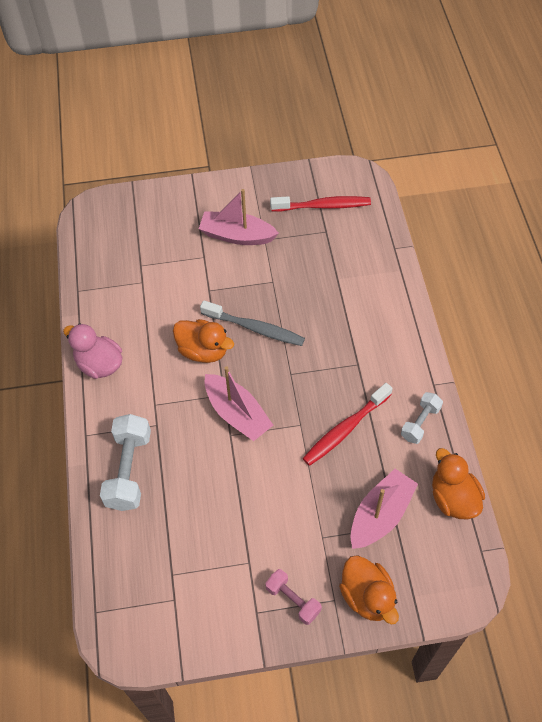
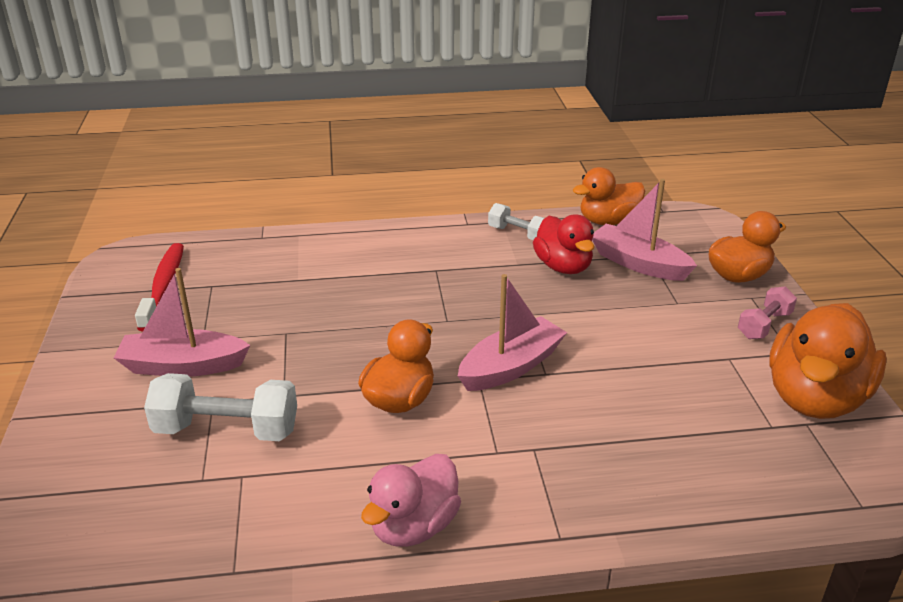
camera: 90 degrees left, 25 degrees down
white dumbbell [100,414,151,511] -> white dumbbell moved to [144,373,297,441]
pink boat [199,189,279,245] -> pink boat turned 75 degrees clockwise [114,268,251,377]
grey toothbrush [200,300,305,346] -> none
red toothbrush [303,383,393,466] -> none
none -> red duck [533,214,594,274]
none -> orange duck [769,303,887,419]

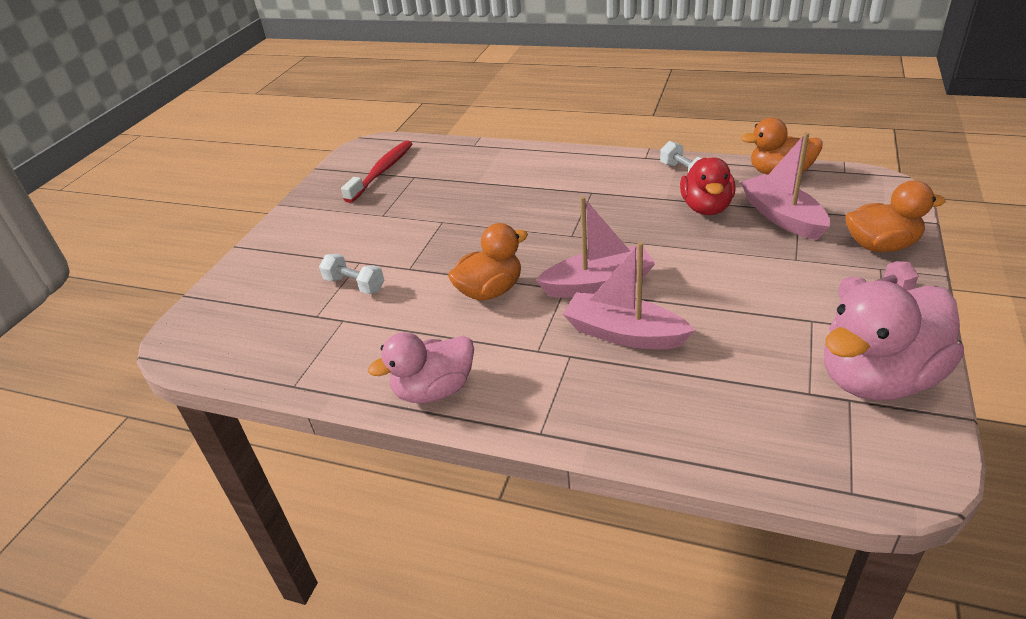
camera: 30 degrees right, 5 degrees up
pink boat [114,268,251,377] -> pink boat moved to [563,242,695,349]
white dumbbell [144,373,297,441] -> white dumbbell [319,254,384,294], size x0.59
orange duck [769,303,887,419] -> pink duck [824,280,964,401]

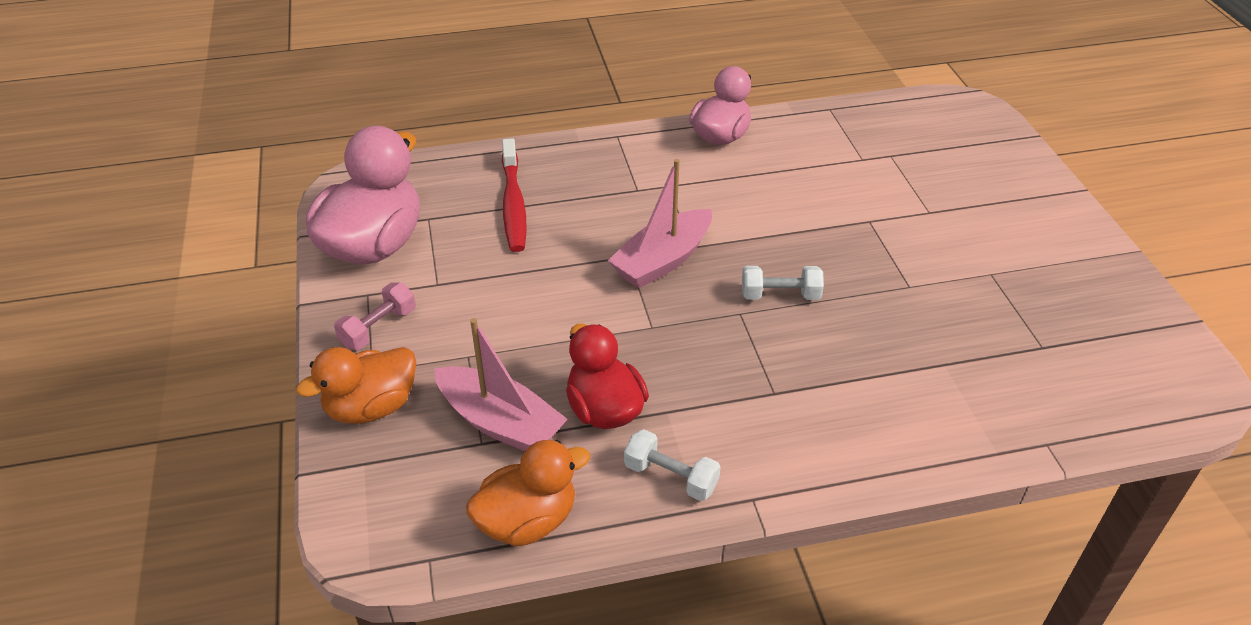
camera: 145 degrees right, 5 degrees up
white dumbbell [319,254,384,294] -> white dumbbell moved to [742,266,824,300]
red toothbrush [341,140,412,203] -> red toothbrush moved to [502,138,527,252]
orange duck [448,223,528,301] -> none
pink boat [563,242,695,349] -> none

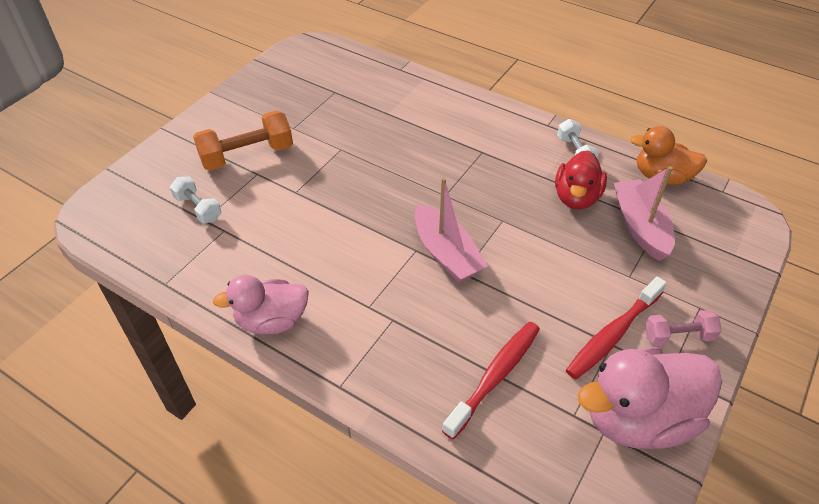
camera: 135 degrees left, 5 degrees up
orange duck [296,347,416,424] -> none
pink boat [607,159,712,288] -> pink boat turned 60 degrees clockwise [415,177,488,283]
white dumbbell [742,266,824,300] -> white dumbbell moved to [170,176,221,224]
none -> orange dumbbell [193,111,293,171]
none -> red toothbrush [566,277,667,379]

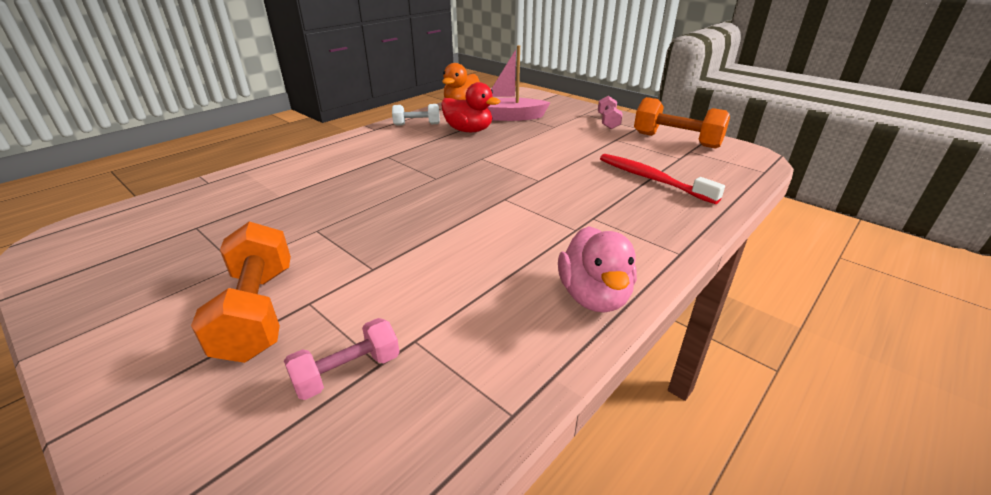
camera: 80 degrees left, 15 degrees down
white dumbbell [170,176,221,224] -> pink dumbbell [284,318,400,400]
pink boat [415,177,488,283] -> none
red toothbrush [566,277,667,379] -> none
pink duck [578,347,722,449] -> orange dumbbell [634,97,730,149]

